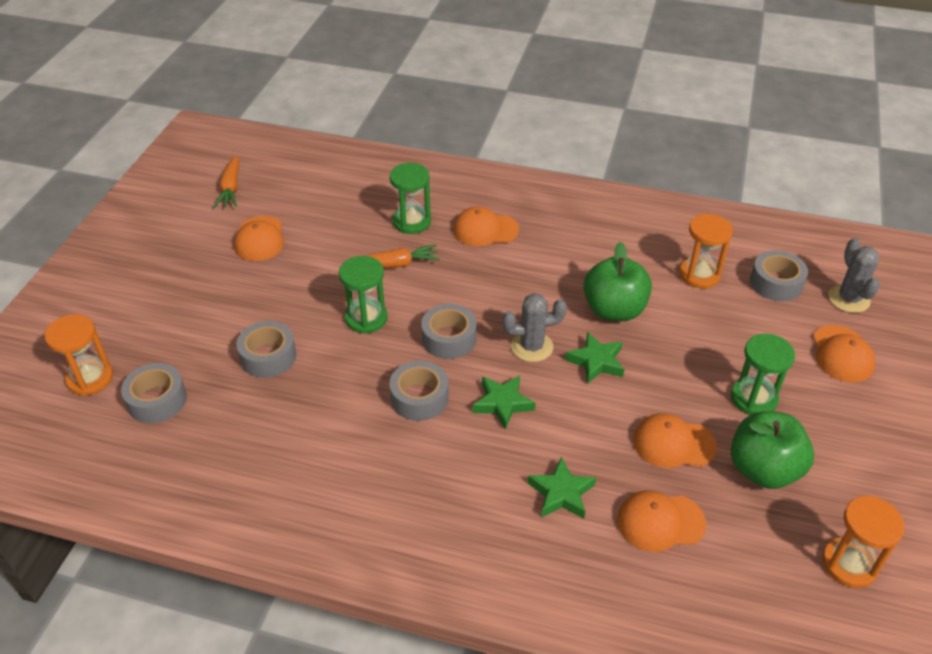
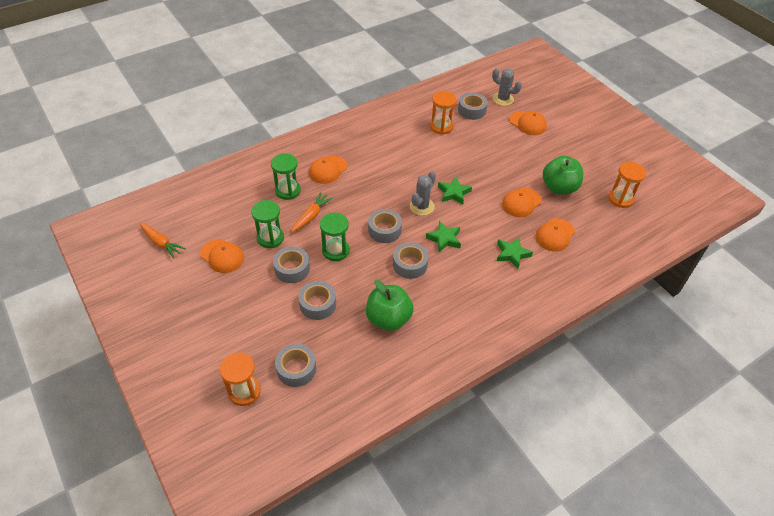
camera: 50 degrees left, 5 degrees up
green apple [583,242,652,321] -> green apple moved to [366,280,414,331]
green hourglass [731,334,795,415] -> green hourglass moved to [251,200,284,248]
none -> grey tape [273,246,310,283]

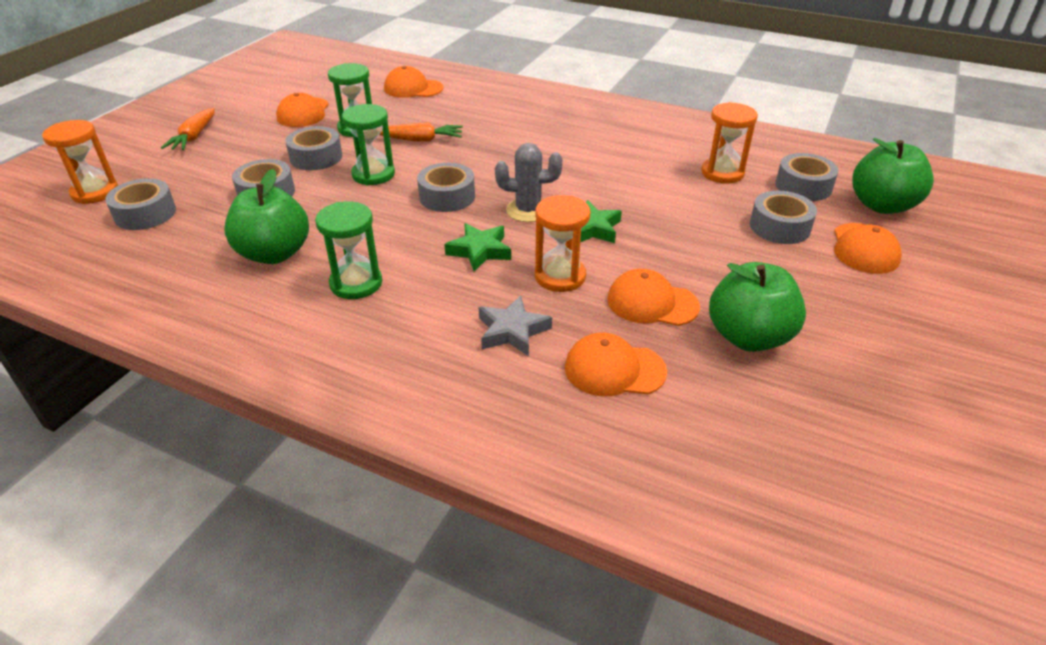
camera: 60 degrees right, 10 degrees down
orange carrot [139,223,186,259] -> orange carrot moved to [161,108,215,150]
green hourglass [271,153,301,200] -> green hourglass moved to [315,201,382,299]
orange cap [309,156,348,184] -> orange cap moved to [384,66,444,98]
grey tape [393,242,429,279] -> grey tape moved to [750,191,817,244]
grey cactus [492,68,522,106] -> green apple [852,138,934,214]
green star [497,237,533,269] -> grey star [479,295,552,356]
orange hourglass [608,162,646,208] -> orange hourglass moved to [535,195,591,292]

